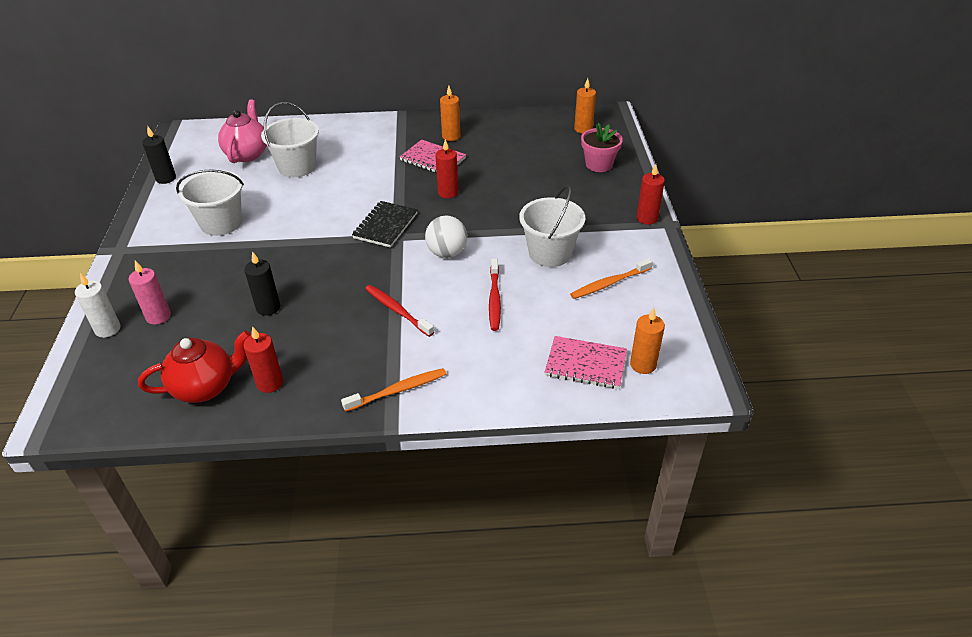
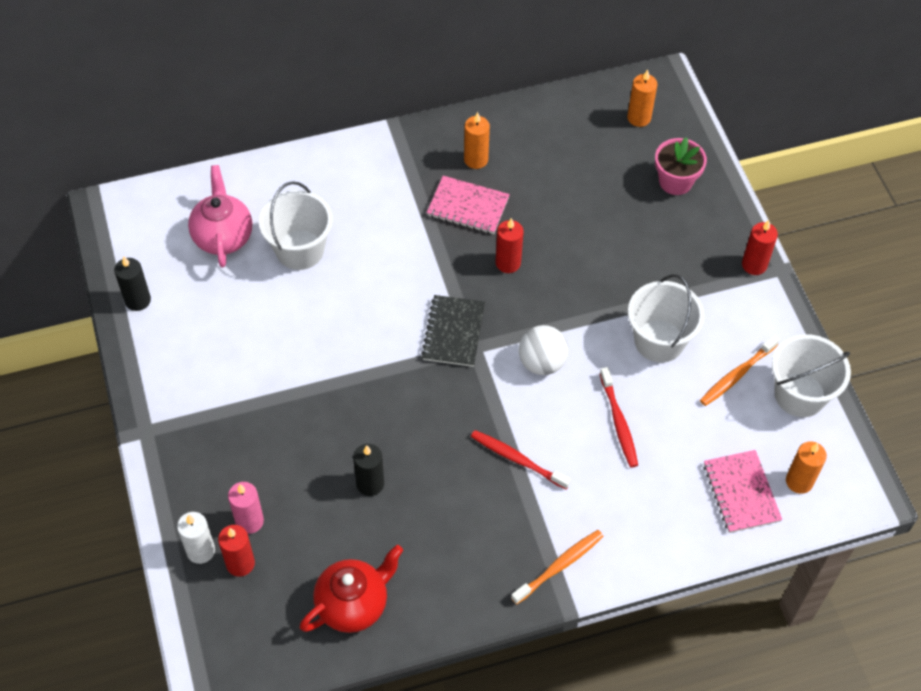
camera: 15 degrees left, 15 degrees up
white bucket [176,169,244,236] -> white bucket moved to [772,334,851,417]
red candle [243,326,283,393] -> red candle moved to [218,525,255,576]
pink notebook [545,336,627,389] -> pink notebook turned 75 degrees clockwise [704,450,782,533]

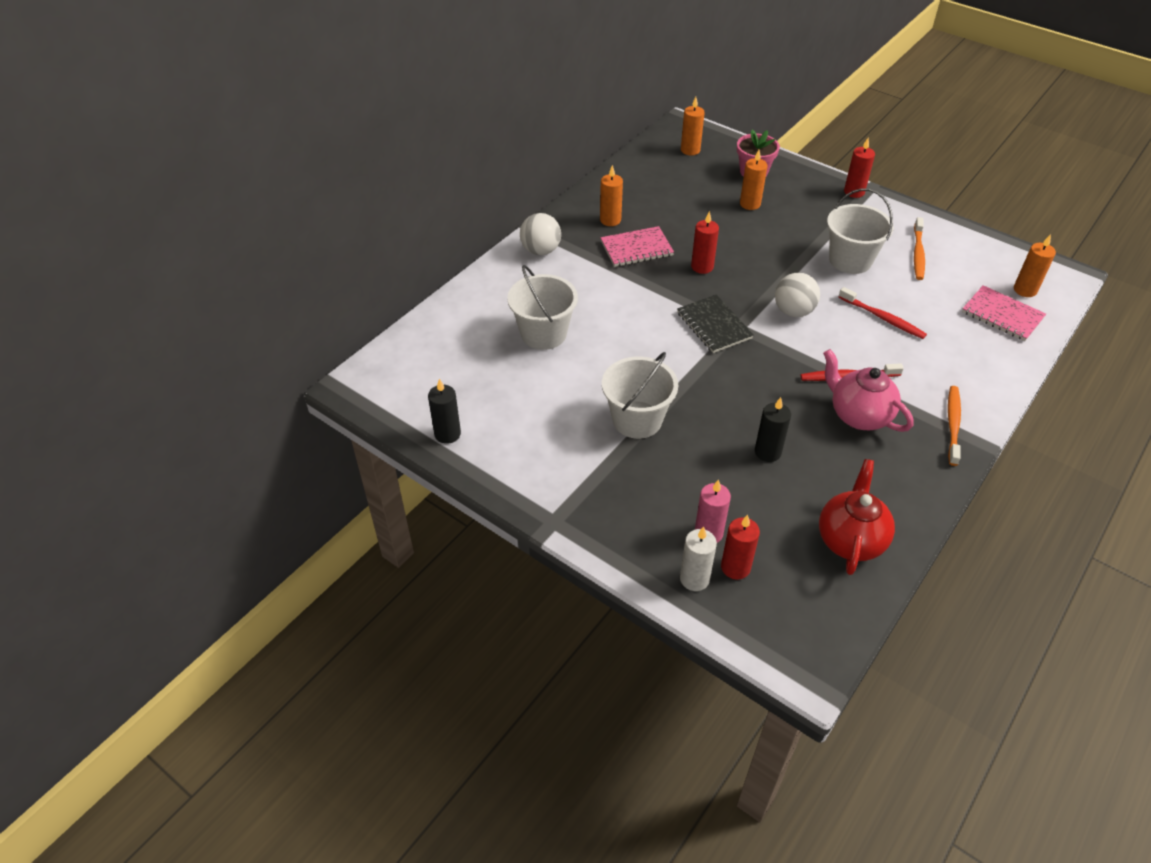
camera: 35 degrees left, 10 degrees down
pink teapot [188,165,252,267] -> pink teapot moved to [823,349,914,432]
white bucket [772,334,851,417] -> white bucket moved to [602,352,678,439]
none -> white ball [520,213,561,255]
none -> orange candle [740,150,767,210]

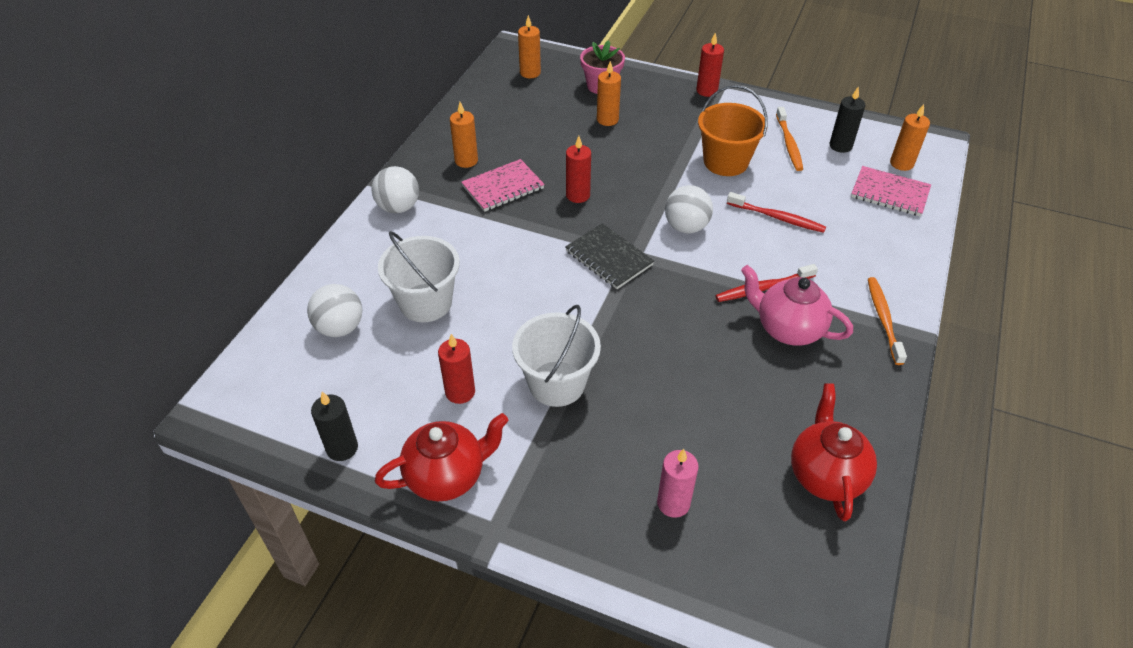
camera: 15 degrees left, 0 degrees up
white candle [680,526,717,591] -> none
red candle [721,515,760,580] -> red candle moved to [438,334,475,404]
black candle [755,397,791,462] -> black candle moved to [829,86,866,153]
white bucket [827,188,894,274] -> orange bucket [698,85,768,176]
none -> white ball [307,284,362,337]
none -> red teapot [375,413,509,501]

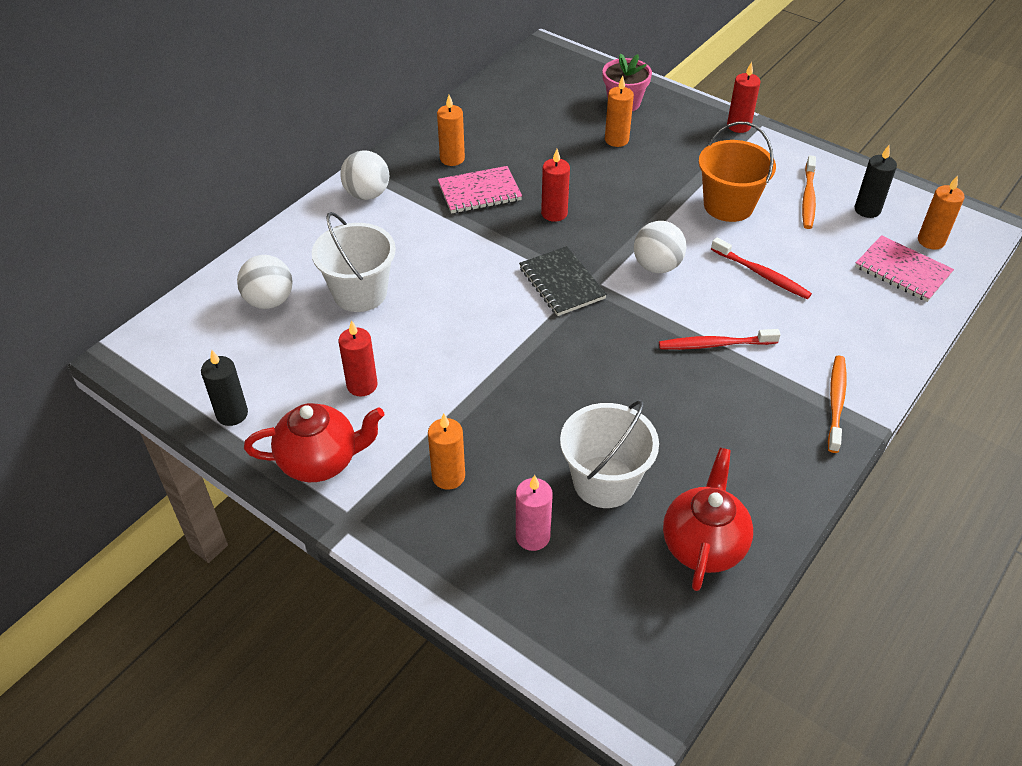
camera: 15 degrees right, 0 degrees up
white bucket [512,305,601,407] -> white bucket moved to [560,400,659,508]
orange candle [518,15,541,78] -> orange candle moved to [428,414,465,490]
pink teapot [741,265,853,346] -> none

